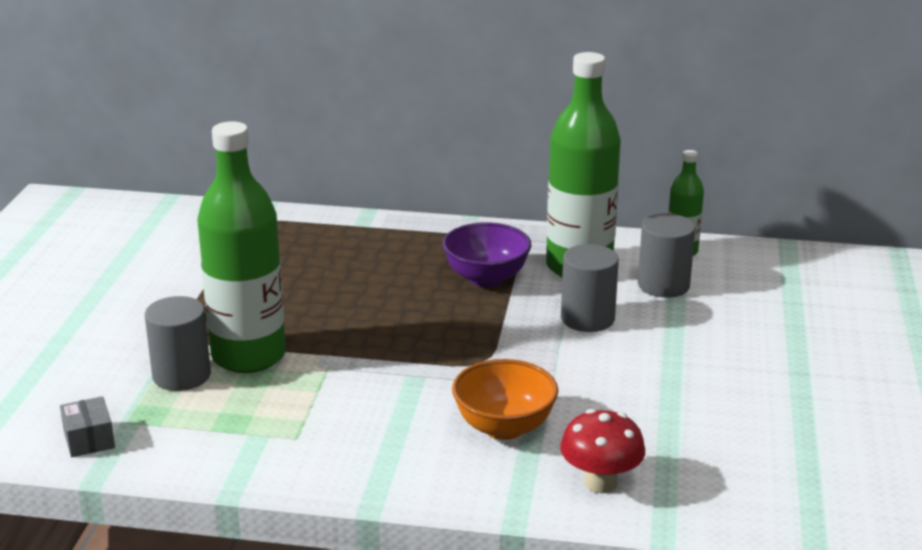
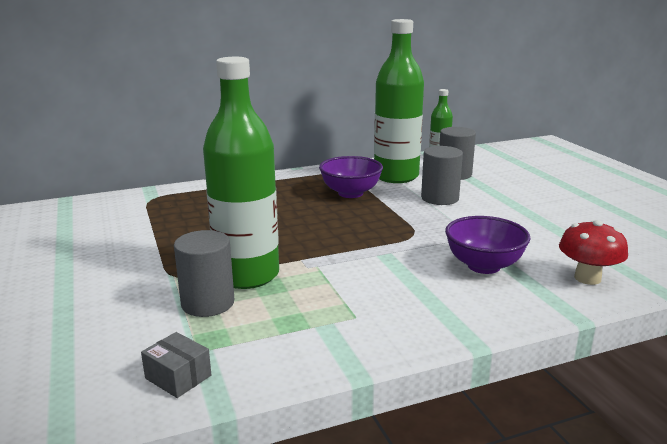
camera: 30 degrees left, 5 degrees down
orange bowl [452,359,558,440] -> purple bowl [445,216,531,274]

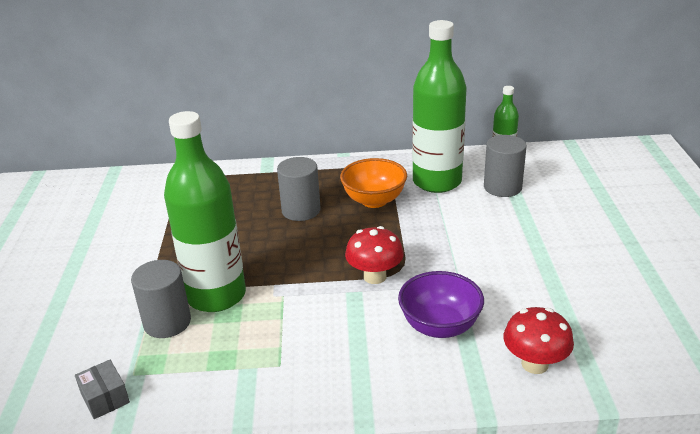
camera: 20 degrees right, 10 degrees up
purple bowl [319,156,383,198] -> orange bowl [340,158,407,208]
grey cylinder [421,146,463,205] -> grey cylinder moved to [277,157,321,221]
none -> red mushroom [345,226,404,284]

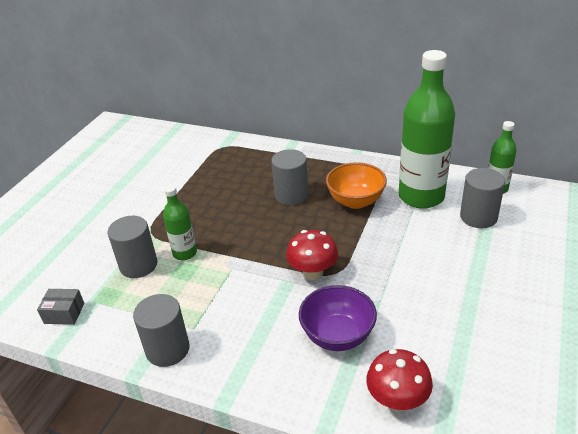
camera: 25 degrees right, 5 degrees up
grey box [75,360,130,419] -> grey box turned 75 degrees counterclockwise [37,289,84,325]
green bottle [164,111,246,312] -> green bottle [163,185,197,260], size x0.50
none -> grey cylinder [133,294,190,367]

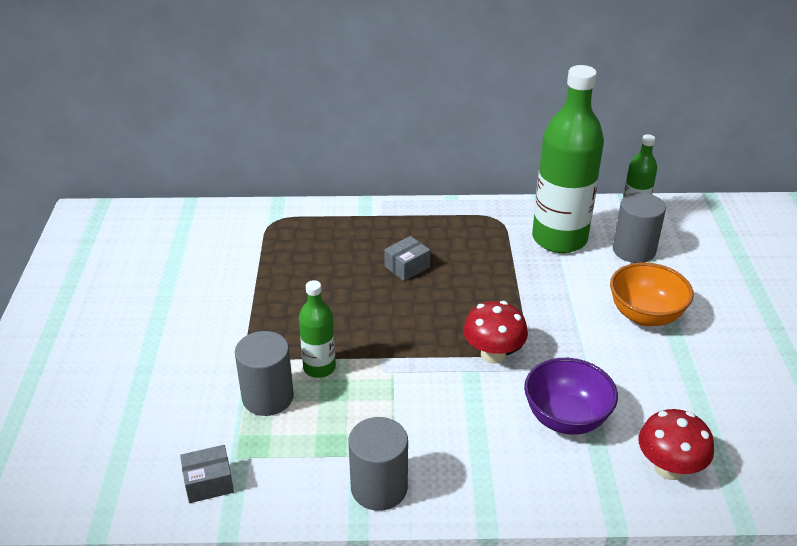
camera: 25 degrees left, 0 degrees up
grey cylinder [271,149,308,205] -> grey box [384,236,430,281]
orange bowl [326,162,387,209] -> orange bowl moved to [610,262,694,326]

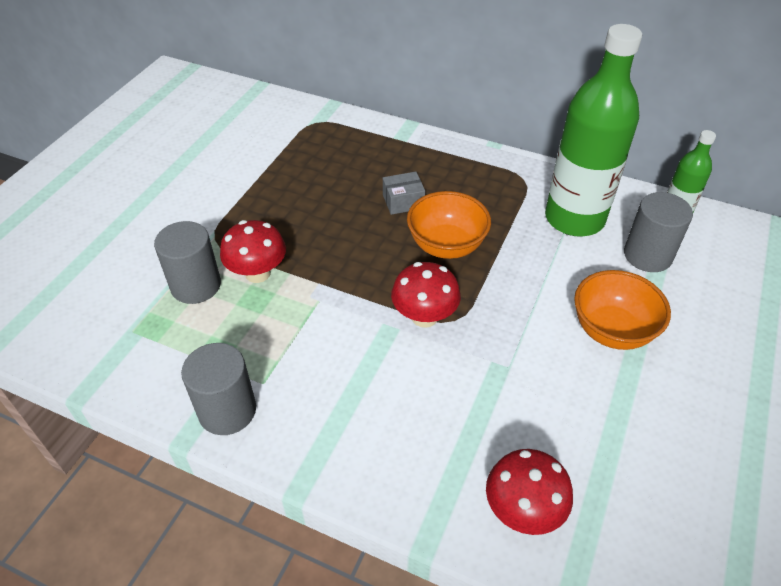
camera: 25 degrees right, 10 degrees up
grey box [180,445,234,503] -> none
green bottle [299,280,336,378] -> red mushroom [220,220,286,283]
purple bowl [524,358,618,435] -> none
none -> orange bowl [407,191,491,259]

